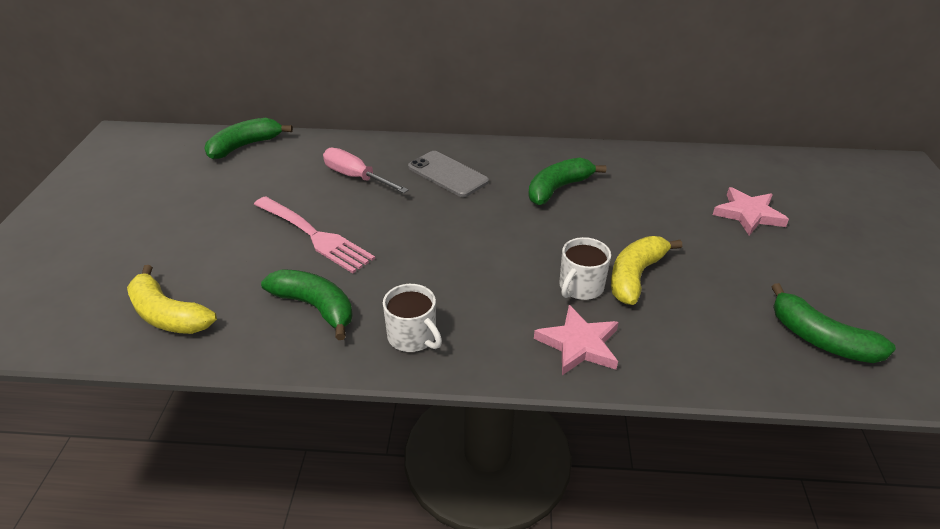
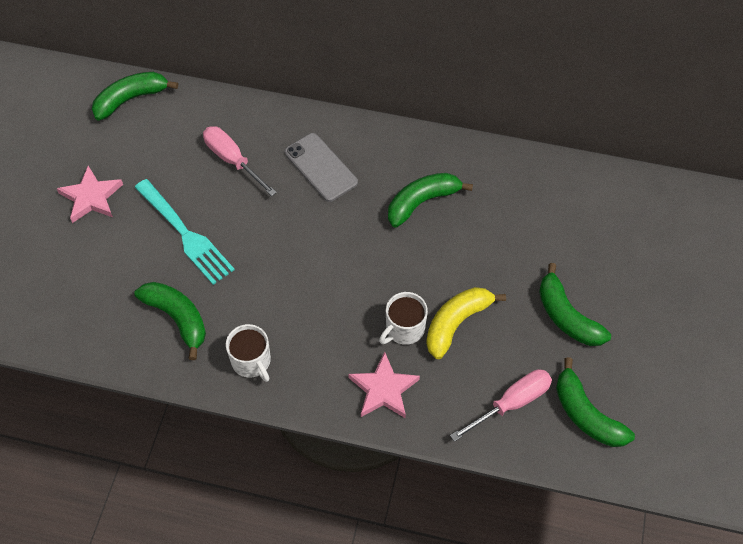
camera: 10 degrees right, 20 degrees up
yellow banana [127,265,217,334] -> none
pink fork [254,196,375,273] -> turquoise fork [134,179,235,285]
pink star [713,187,789,236] -> pink star moved to [57,166,123,223]
none -> pink screwdriver [450,369,552,442]
none -> green banana [539,263,611,346]

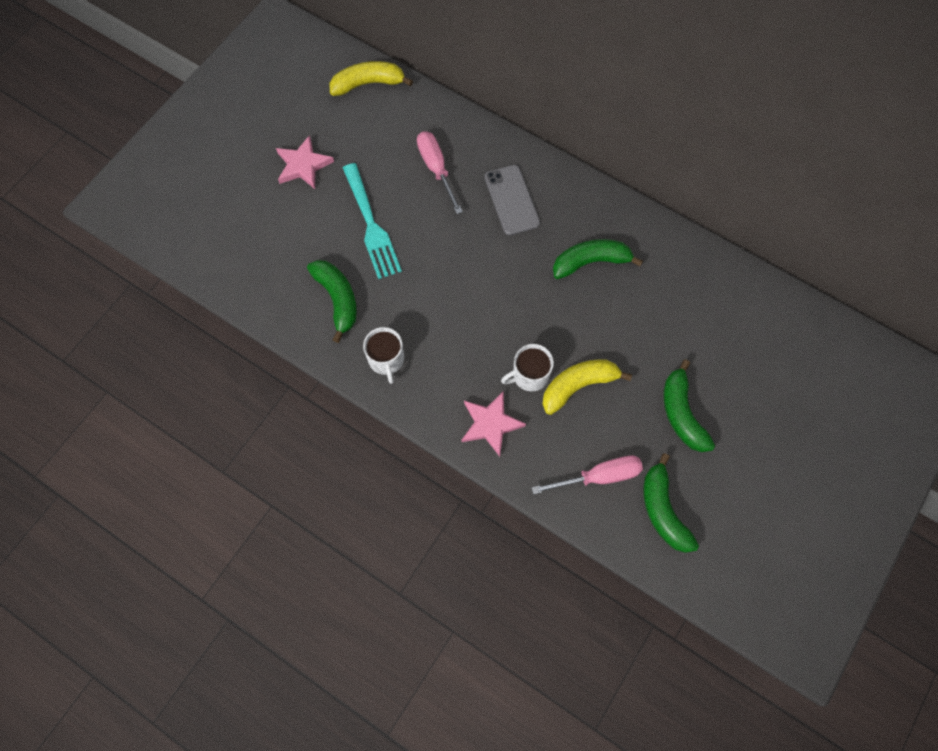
camera: 20 degrees right, 10 degrees up
green banana [92,72,178,120] -> yellow banana [329,61,413,96]

